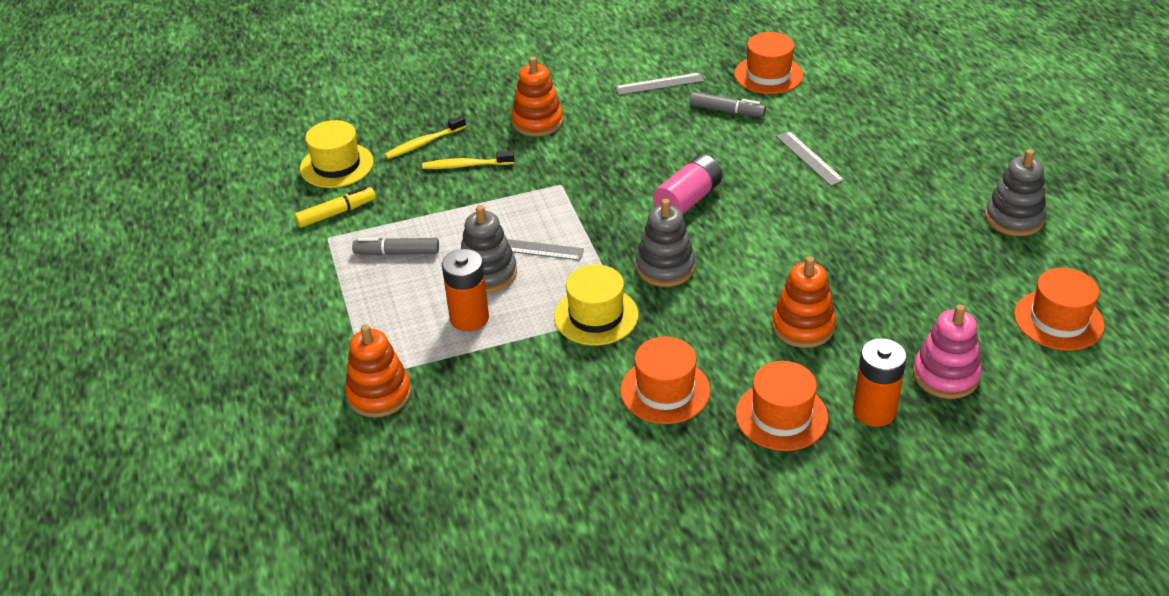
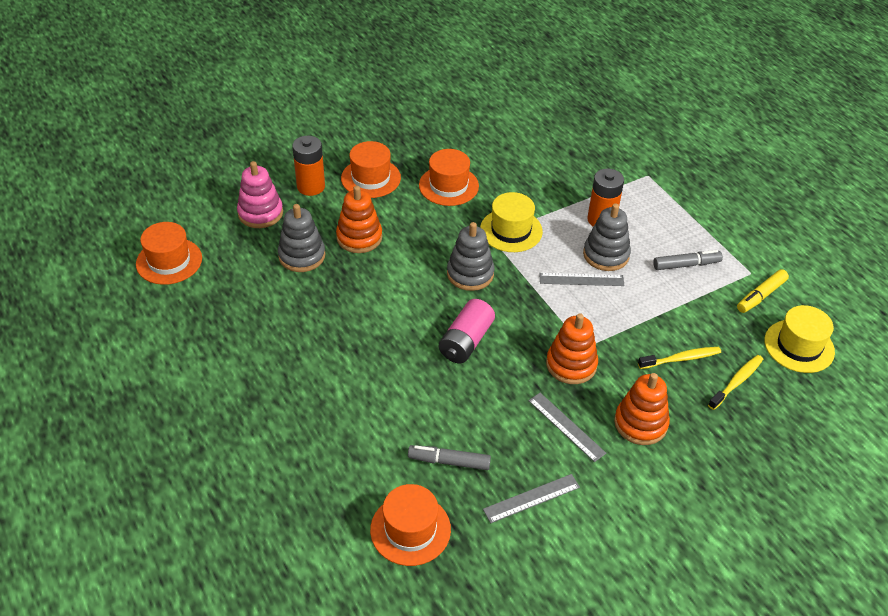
camera: 165 degrees right, 5 degrees up
orange stacking toy [345,324,411,417] -> orange stacking toy moved to [546,313,598,384]
grey ruler [776,131,845,186] -> grey ruler moved to [528,393,606,462]
grey stacking toy [985,149,1046,236] -> grey stacking toy moved to [278,204,325,272]

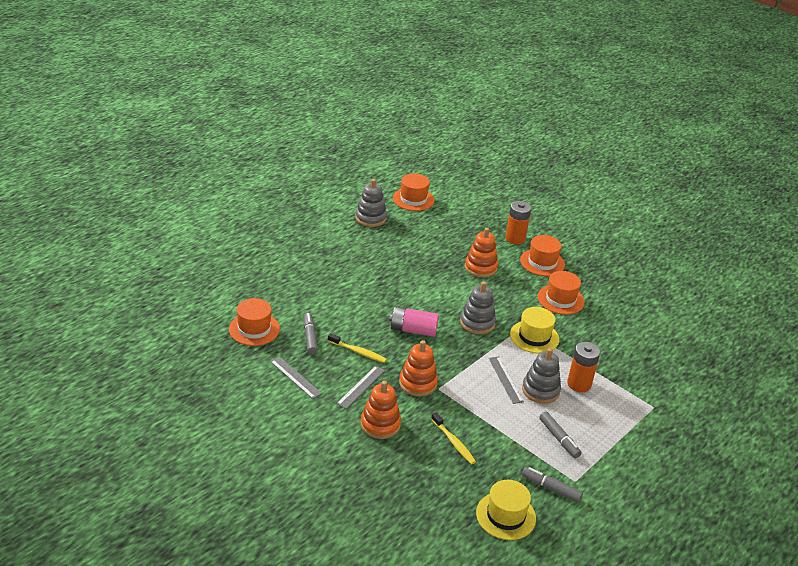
camera: 70 degrees right, 10 degrees down
pink stacking toy [237,161,283,228] -> none
grey stacking toy [278,204,325,272] -> grey stacking toy moved to [355,179,387,227]
yellow toothbrush [708,355,763,410] -> yellow toothbrush moved to [328,333,387,363]
yellow marker [737,269,789,313] -> grey marker [522,467,583,503]

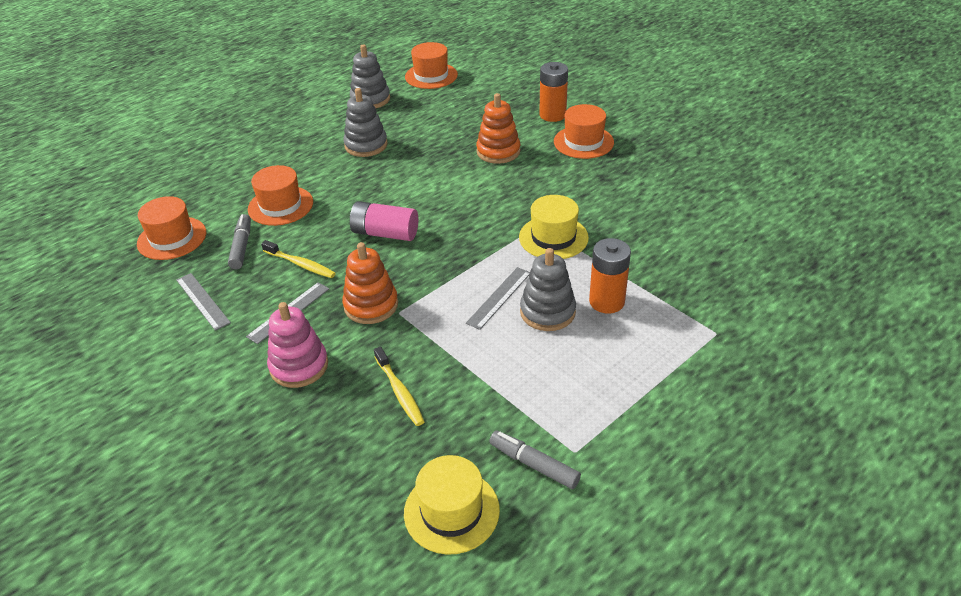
camera: 10 degrees right, 5 degrees up
orange stacking toy [361,381,401,439] -> pink stacking toy [267,302,328,388]
grey stacking toy [460,281,496,334] -> grey stacking toy moved to [343,88,388,157]
grey ruler [489,357,524,404] -> grey ruler turned 45 degrees clockwise [466,267,530,330]
orange hat [537,271,584,315] -> orange hat moved to [248,165,313,226]
grey marker [539,412,581,458] -> none

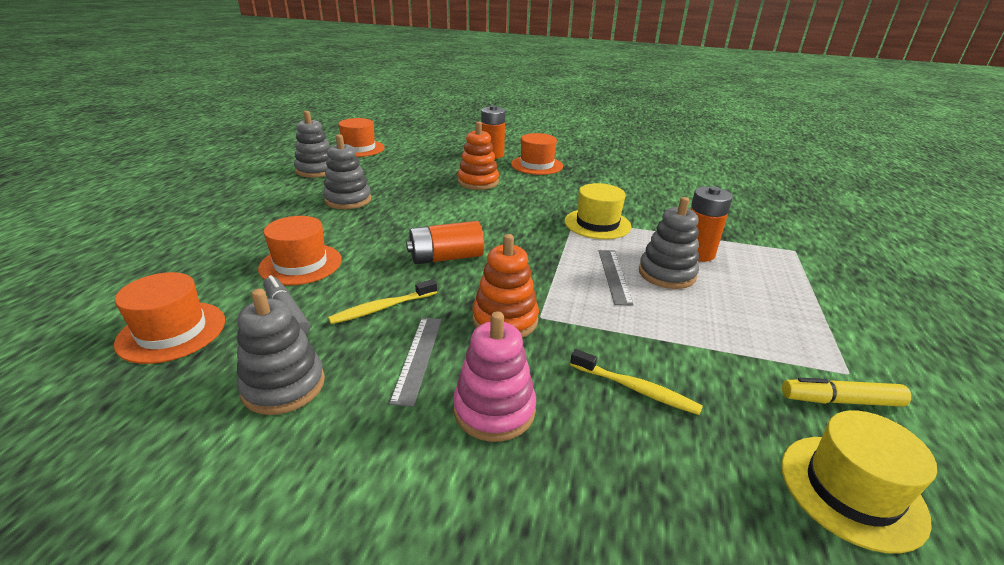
camera: 35 degrees left, 10 degrees down
grey ruler [176,273,231,331] -> grey stacking toy [237,288,325,415]
yellow toothbrush [261,240,336,278] -> yellow toothbrush turned 150 degrees clockwise [328,279,437,324]
pink battery [350,201,418,241] -> orange battery [406,221,484,264]
grey marker [489,430,581,489] -> yellow marker [782,378,911,407]

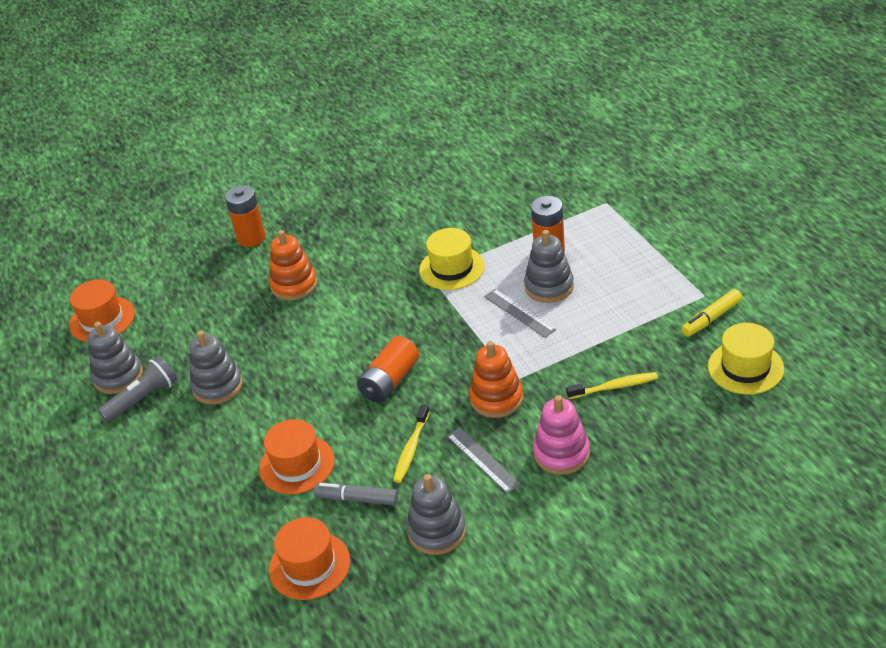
camera: 35 degrees left, 10 degrees up
orange hat [511,133,563,175] -> none
none -> grey flashlight [98,356,178,423]

